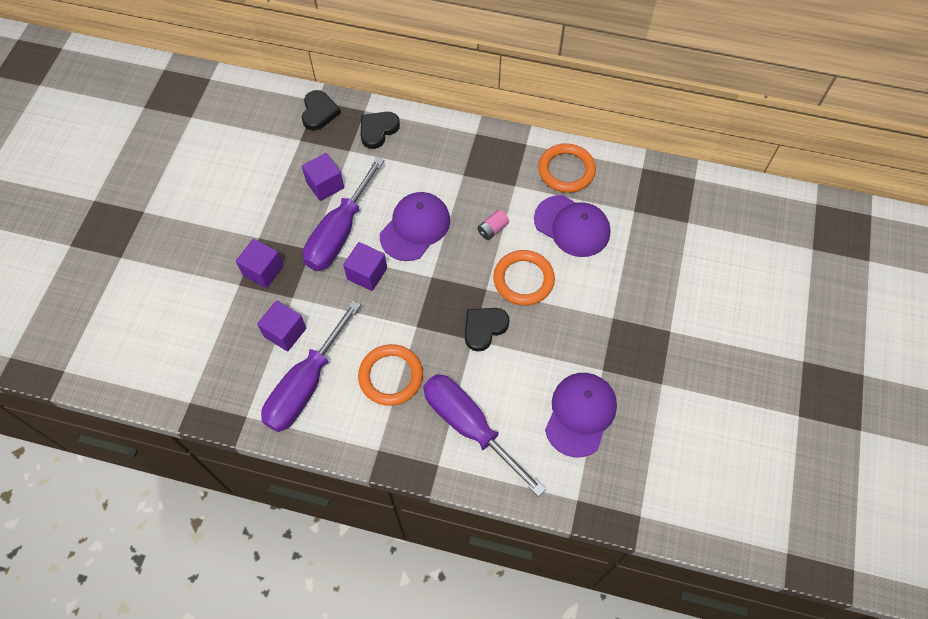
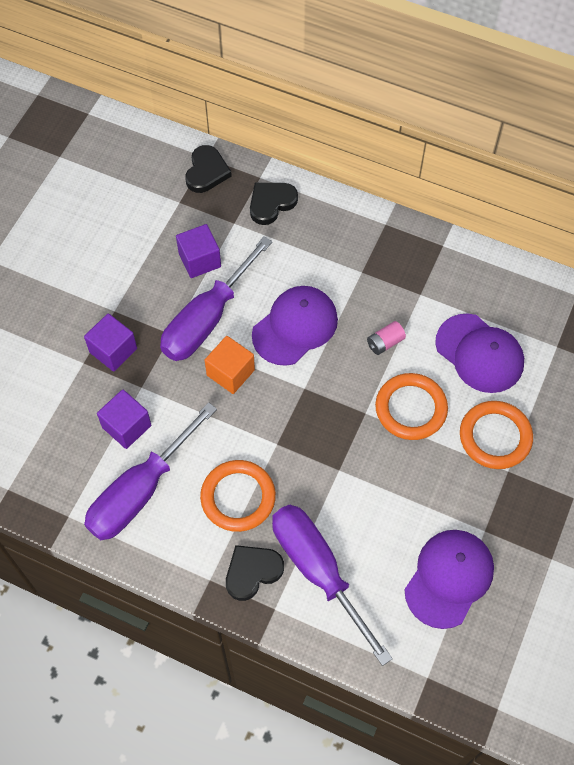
camera: 10 degrees right, 0 degrees up
purple cube [343,242,387,291] -> orange cube [204,336,255,394]
black heart [465,308,509,352] -> black heart moved to [226,545,284,601]
orange ring [538,143,596,193] -> orange ring moved to [460,401,533,469]

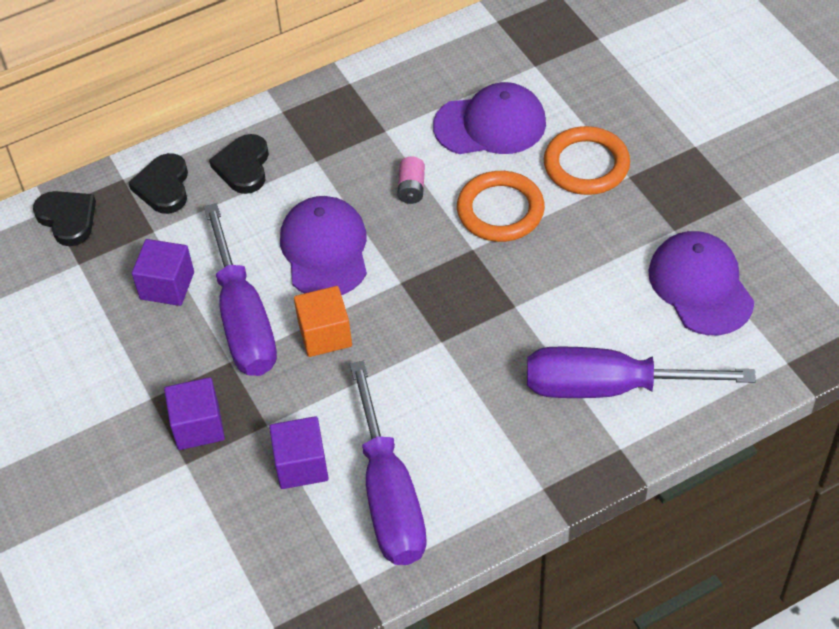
camera: 50 degrees left, 10 degrees down
orange ring [200,460,276,532] -> none
black heart [226,545,284,601] -> black heart moved to [209,134,269,194]

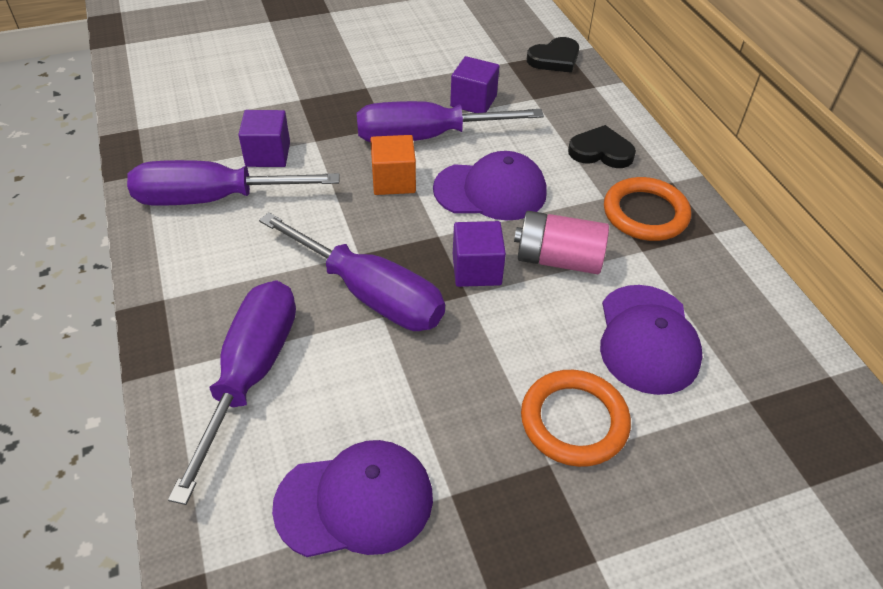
camera: 95 degrees right, 5 degrees down
black heart [128,153,188,214] -> none
purple cube [164,377,225,450] -> purple cube moved to [453,221,506,287]
pink battery [397,157,425,204] -> pink battery [514,211,609,274], size x1.87
orange ring [457,171,545,242] -> orange ring moved to [604,177,691,241]
none -> purple screwdriver [259,212,445,331]

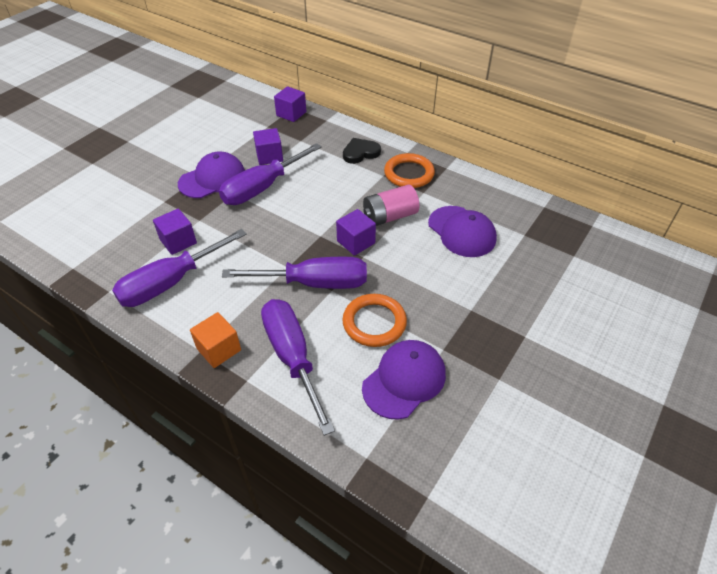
camera: 35 degrees left, 0 degrees up
orange cube [370,135,416,195] -> orange cube moved to [190,312,241,368]
purple cap [433,151,547,220] -> purple cap moved to [178,152,245,198]
orange ring [521,370,631,467] -> orange ring moved to [342,294,407,347]
black heart [527,37,579,73] -> purple cube [274,86,306,122]

